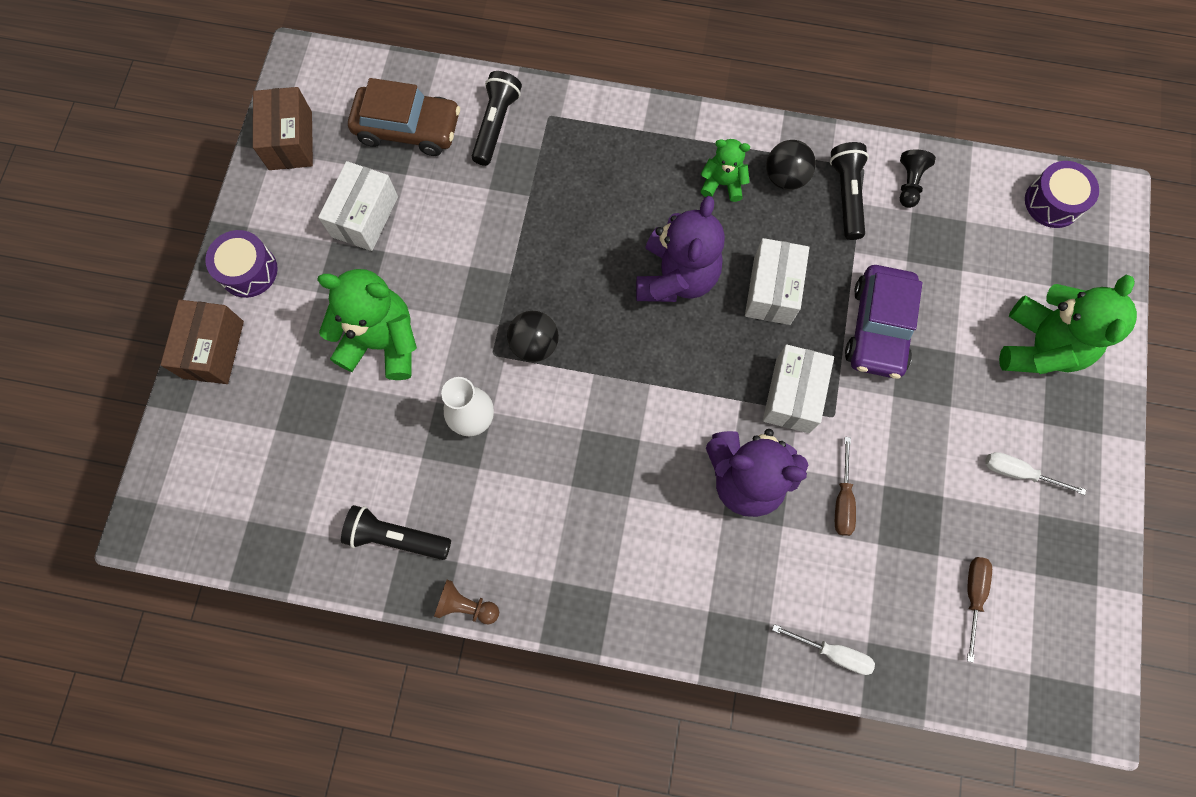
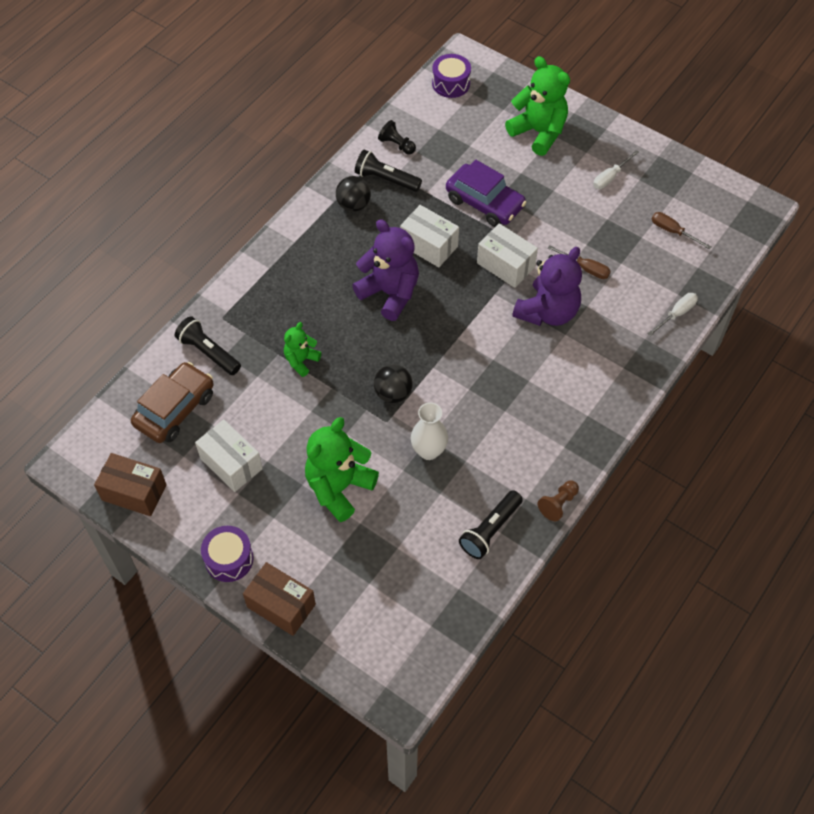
camera: 65 degrees left, 15 degrees down
green teddy bear [701,139,750,202] -> green teddy bear moved to [284,322,321,377]

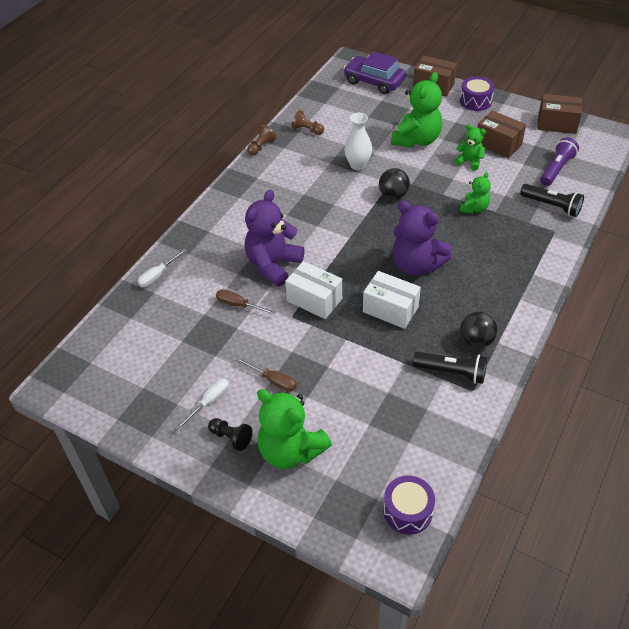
camera: 175 degrees right, 10 degrees down
brown car [131,362,214,443] -> purple flashlight [540,138,579,186]
white box [195,419,263,492] -> brown box [477,110,526,158]
black pawn [378,120,416,154] -> black pawn moved to [208,418,252,451]
purple car [446,160,527,227] -> purple car moved to [343,51,406,94]
black flashlight [459,490,523,559] -> brown pawn [292,110,324,135]
brown screwdriver [652,212,711,250] -> brown screwdriver moved to [236,357,297,392]
none -> green teddy bear [454,124,486,171]

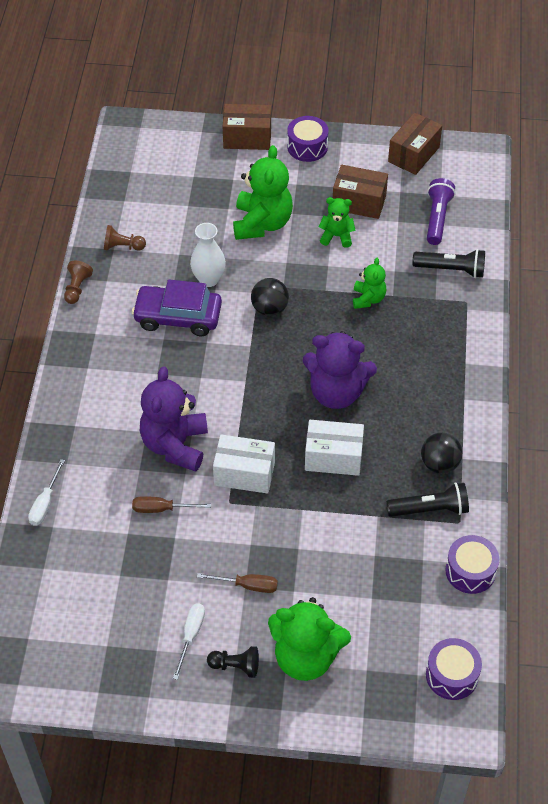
camera: 25 degrees left, 5 degrees up
purple car [343,51,406,94] -> purple car moved to [132,280,222,336]
brown box [537,94,582,134] -> brown box turned 45 degrees counterclockwise [388,113,442,175]
none -> purple drum [445,535,499,594]

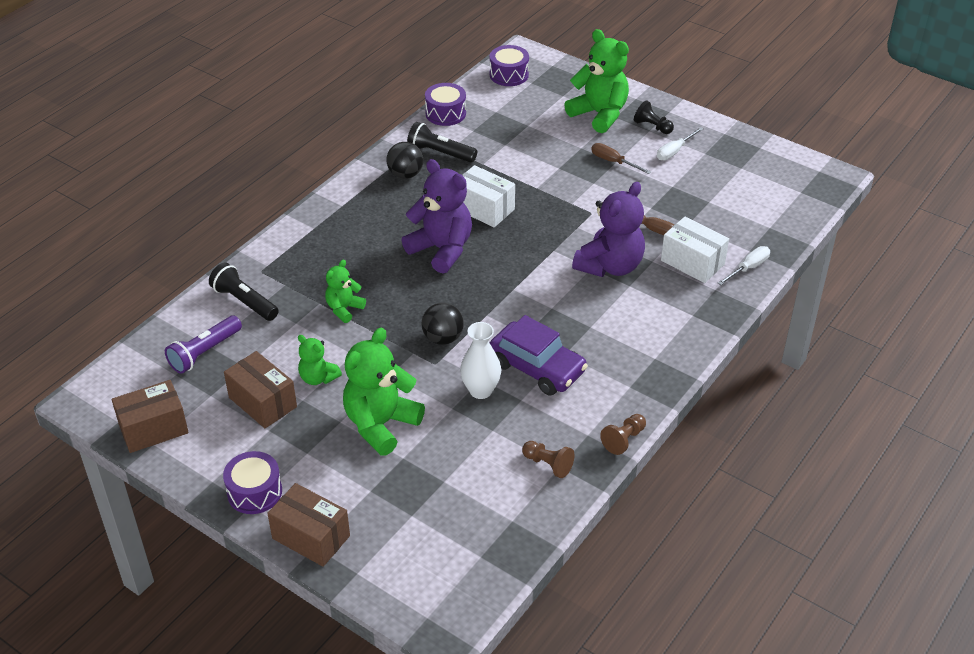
camera: 150 degrees left, 10 degrees down
white box [213,434,275,494] -> white box moved to [661,217,729,283]

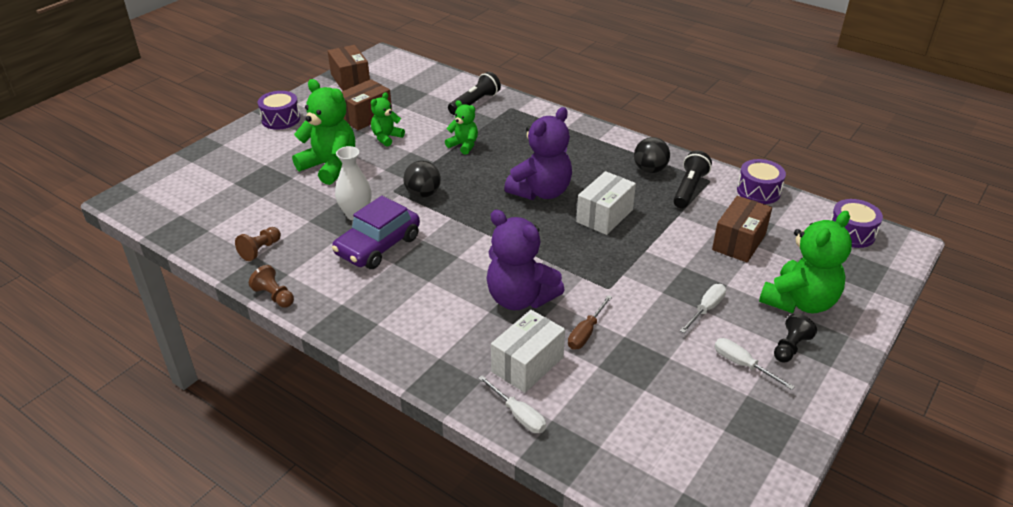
camera: 90 degrees right, 5 degrees down
purple flashlight [165,316,242,374] -> none
brown box [267,483,350,567] -> brown box moved to [712,196,772,263]
brown screwdriver [591,143,651,174] -> white screwdriver [680,284,726,333]

